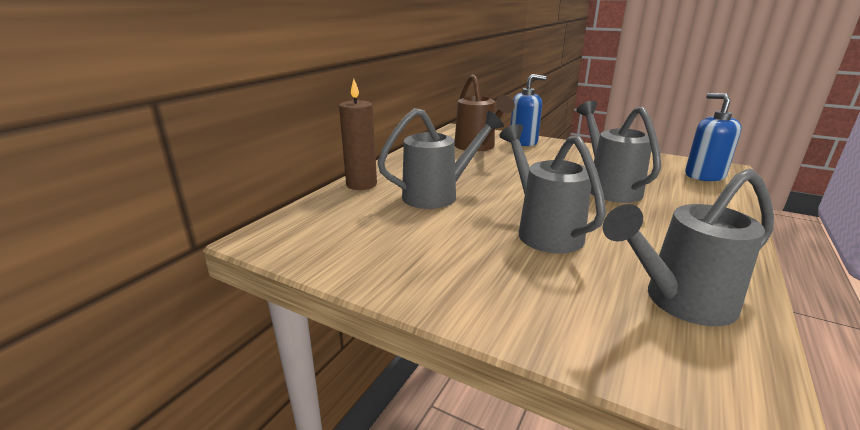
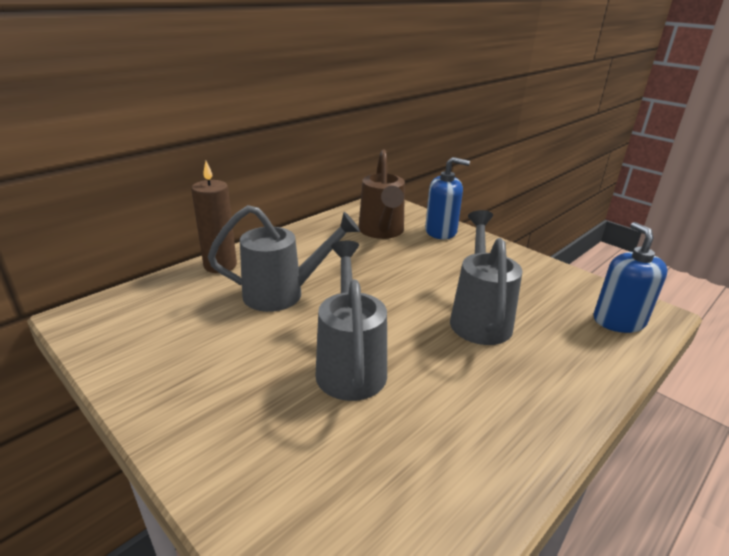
camera: 15 degrees right, 5 degrees up
grey watering can [603,169,774,326] -> none

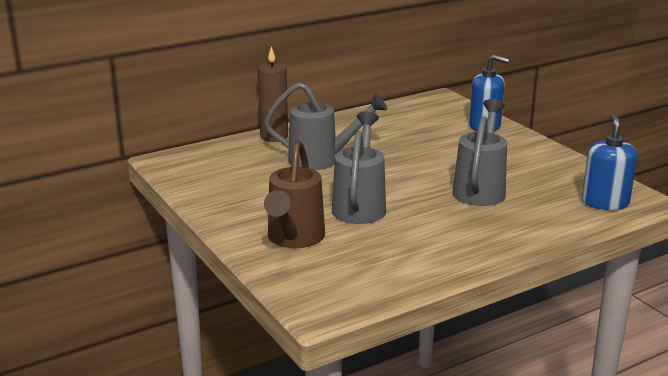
camera: 15 degrees right, 5 degrees down
brown watering can [358,150,405,239] -> brown watering can moved to [264,140,325,248]

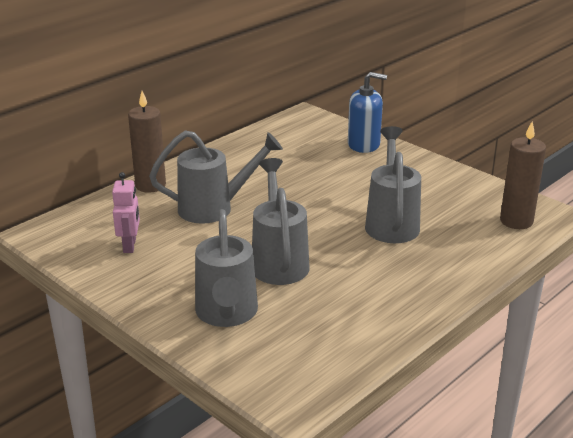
camera: 15 degrees left, 5 degrees up
brown watering can [264,140,325,248] -> grey watering can [195,209,258,327]
blue soap dispenser [582,114,637,210] -> brown candle [500,121,546,229]
none -> pink robot [112,172,140,253]

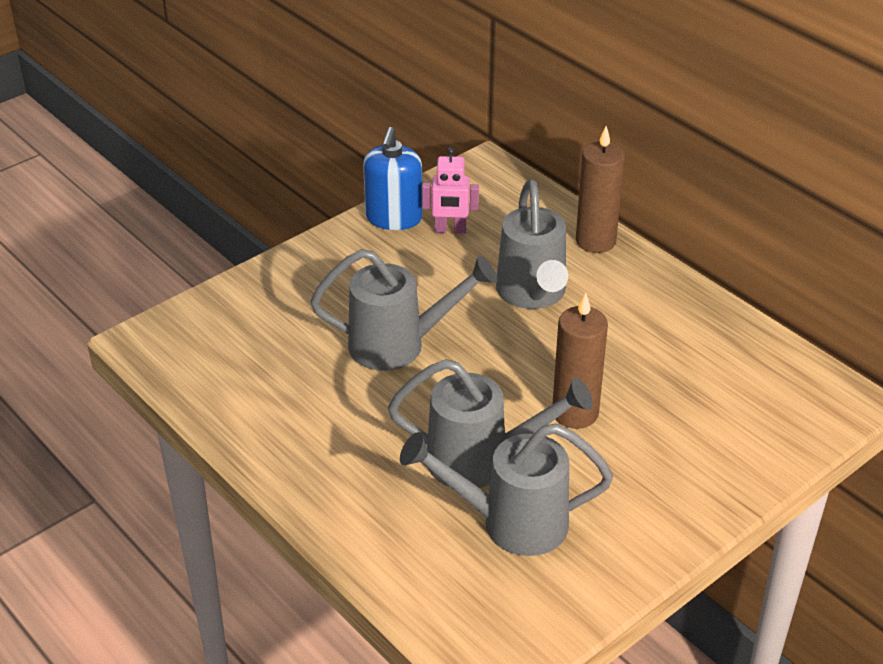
camera: 95 degrees right, 10 degrees up
grey watering can [195,209,258,327] -> grey watering can moved to [400,423,613,556]
blue soap dispenser [348,72,387,153] -> blue soap dispenser moved to [363,127,423,230]
brown candle [500,121,546,229] -> brown candle moved to [552,293,608,429]

